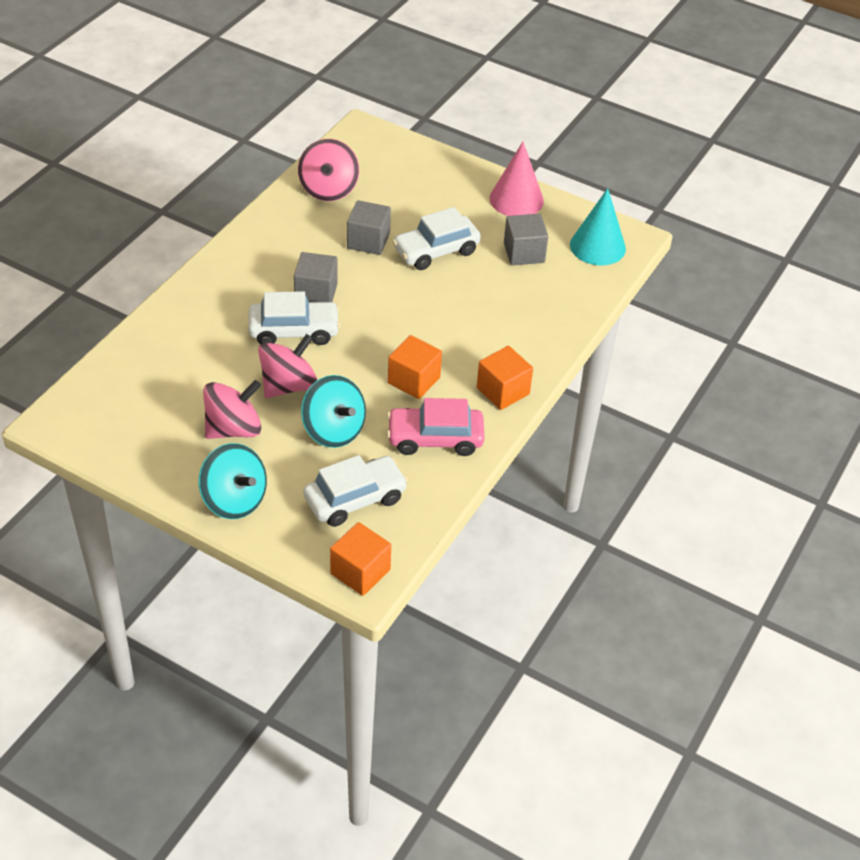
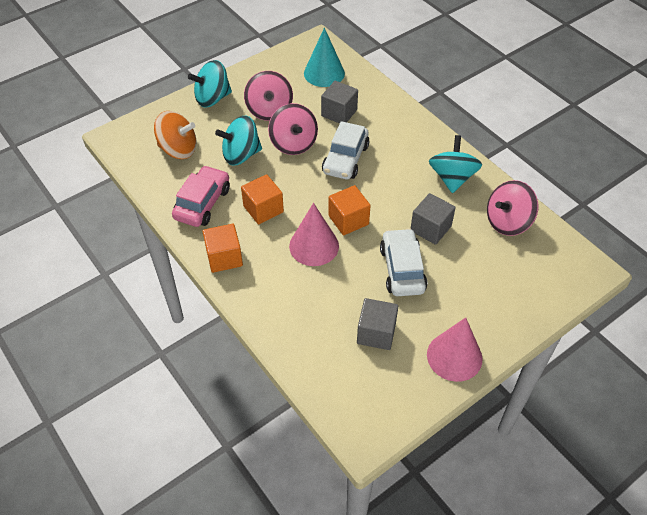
camera: 115 degrees right, 5 degrees up
grey cube [294,252,338,302] -> grey cube moved to [321,81,358,124]
pink spinning top [298,139,359,201] -> pink spinning top turned 60 degrees counterclockwise [487,180,538,236]
white car [303,455,408,527] -> orange spinning top [154,111,196,159]
orange cube [330,522,391,596] -> orange cube moved to [328,185,371,235]
turquoise cone [570,188,626,265] -> turquoise cone moved to [304,28,345,87]
none -> pink cone [289,203,339,266]
none -> turquoise spinning top [429,135,482,193]

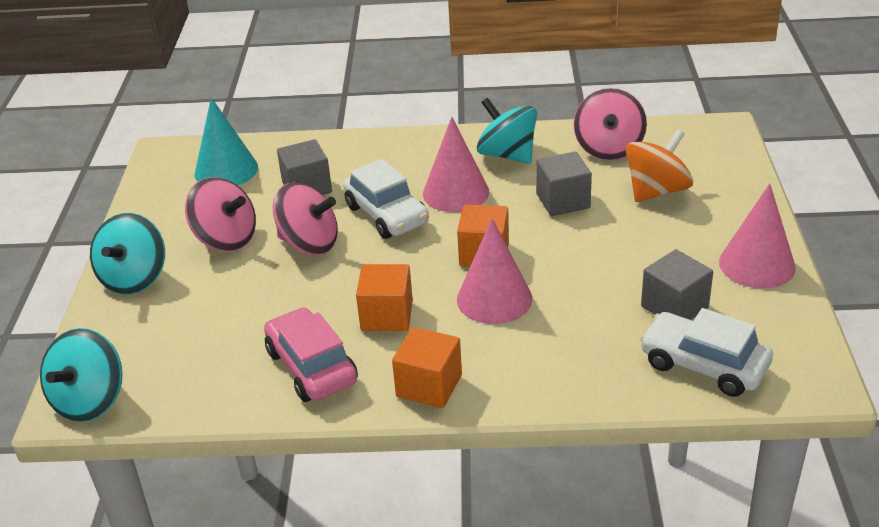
camera: 50 degrees left, 15 degrees down
orange spinning top [154,111,196,159] -> orange spinning top moved to [626,129,693,202]
turquoise spinning top [215,116,262,165] -> turquoise spinning top moved to [40,328,123,422]
white car [380,228,427,296] -> white car moved to [640,308,773,397]
none -> pink cone [423,117,489,212]

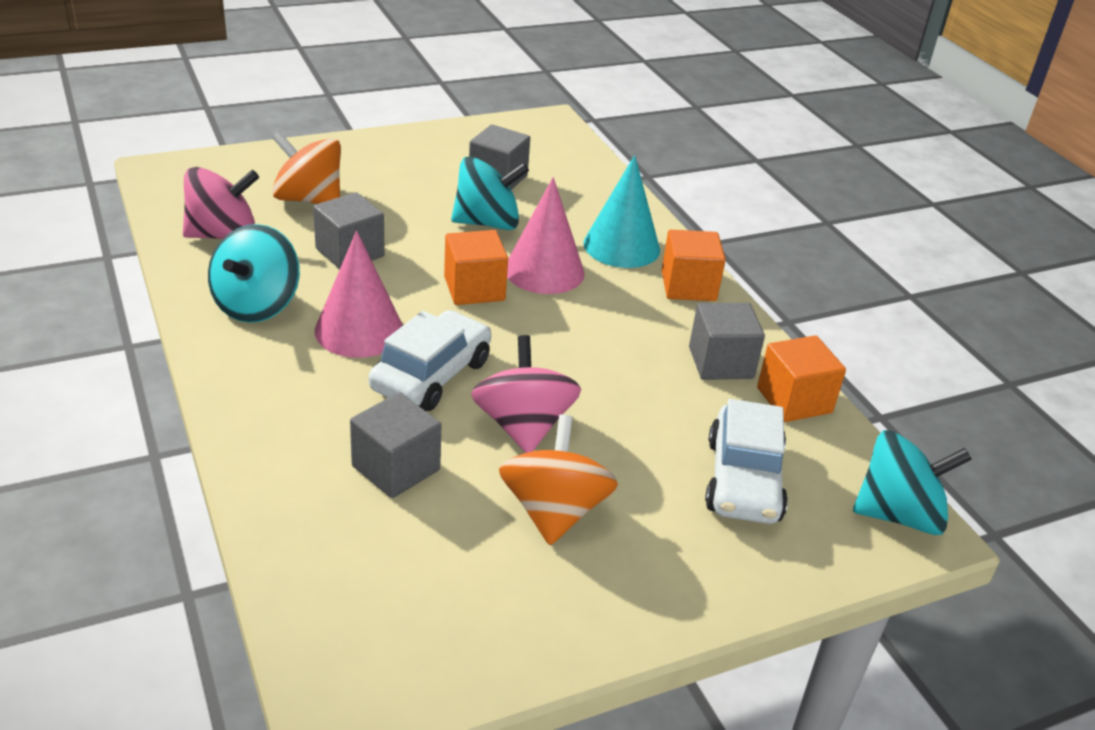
camera: 120 degrees left, 0 degrees up
turquoise spinning top [90,213,165,294] -> turquoise spinning top moved to [451,156,529,230]
pink spinning top [185,177,256,252] -> orange spinning top [499,415,618,545]
turquoise cone [195,97,258,185] -> turquoise cone moved to [583,155,660,268]
pink car [264,307,358,402] -> grey cube [689,303,765,380]
orange cube [356,264,413,331] -> orange cube moved to [757,335,846,422]
white car [640,308,773,397] -> white car moved to [705,399,788,524]
pink cone [719,184,796,289] -> none

